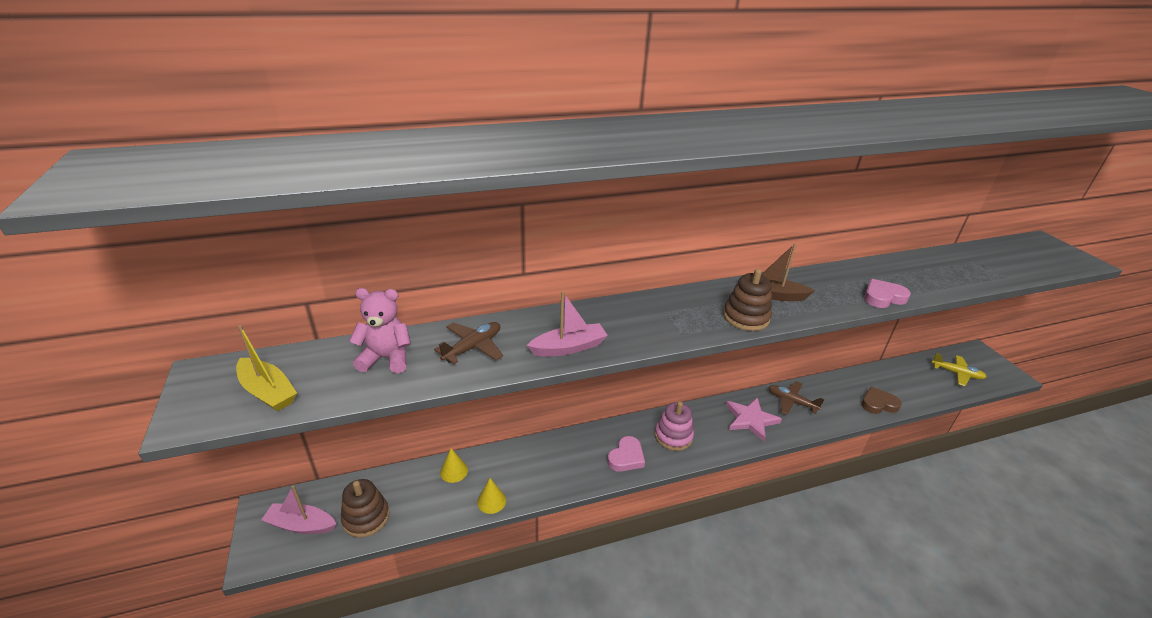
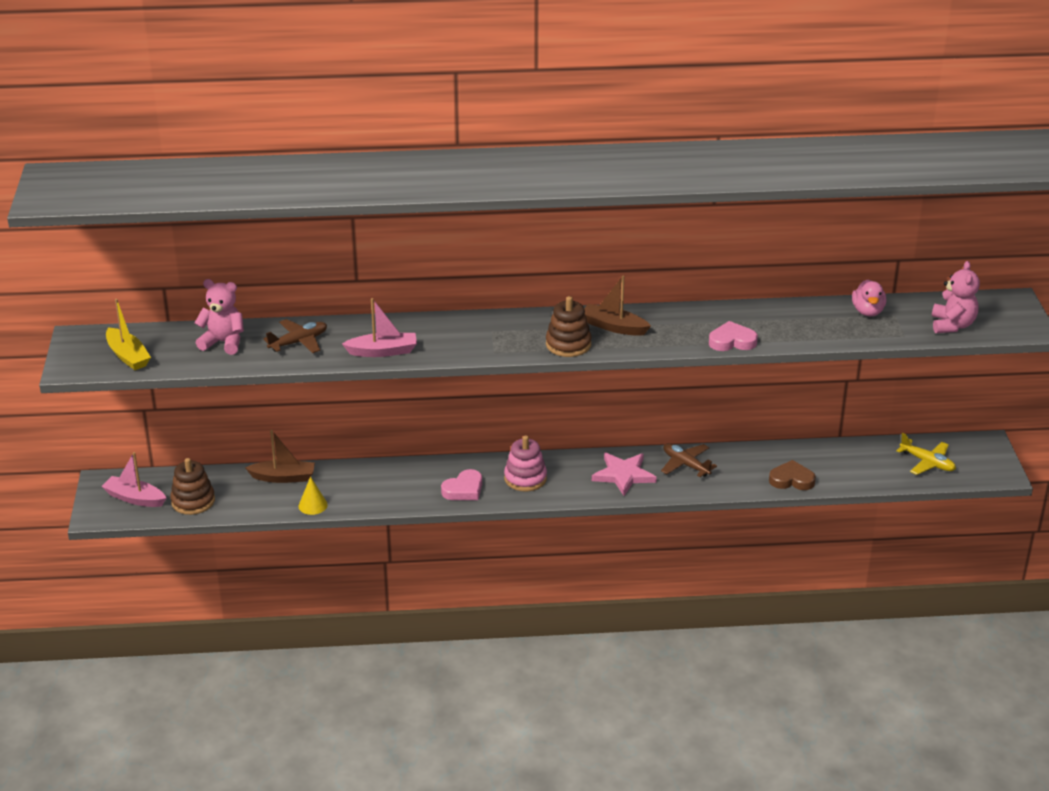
camera: 15 degrees right, 0 degrees up
yellow cone [440,448,468,483] -> brown boat [245,430,315,483]
none -> pink duck [852,280,886,316]
none -> pink teddy bear [932,261,980,333]

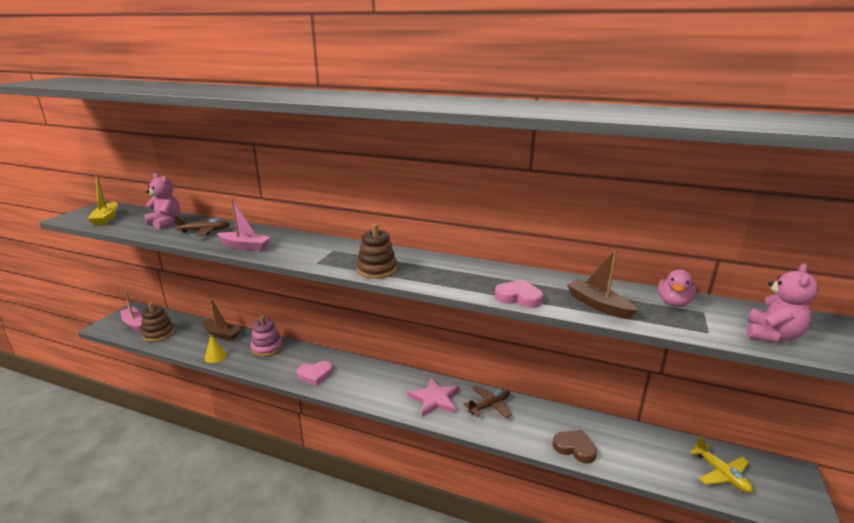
camera: 25 degrees right, 10 degrees down
pink stacking toy [504,435,547,491] -> pink stacking toy moved to [251,316,283,357]
brown boat [584,276,651,336] -> brown boat moved to [567,250,638,319]
brown plane [661,443,717,477] -> brown plane turned 75 degrees clockwise [464,385,512,419]

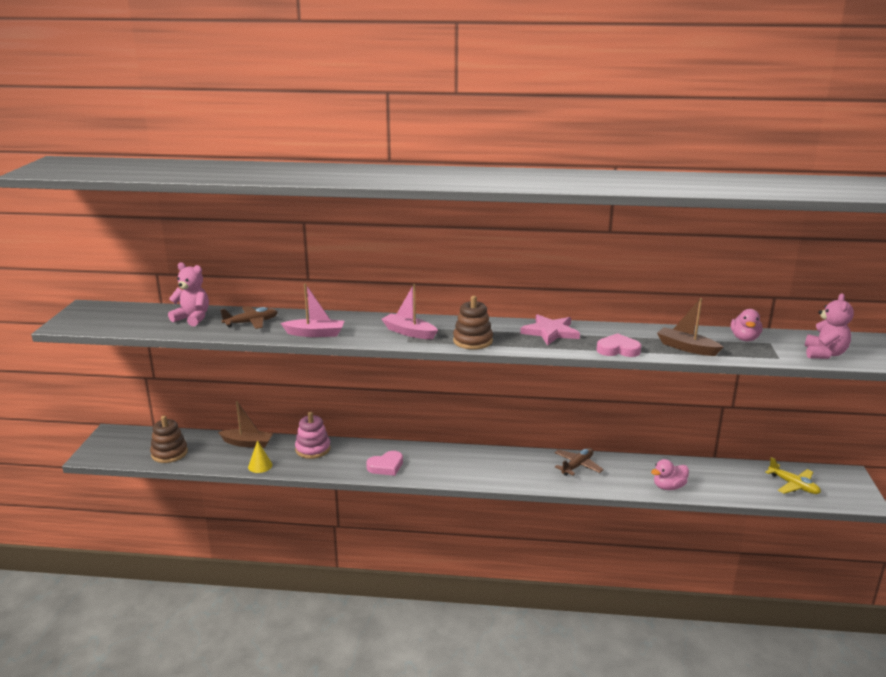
camera: 15 degrees left, 0 degrees up
yellow boat [88,175,118,226] -> none
pink boat [120,291,142,332] -> pink boat moved to [382,284,438,339]
pink star [408,378,460,417] -> pink star moved to [520,314,580,345]
brown heart [553,430,597,463] -> pink duck [651,459,689,490]

